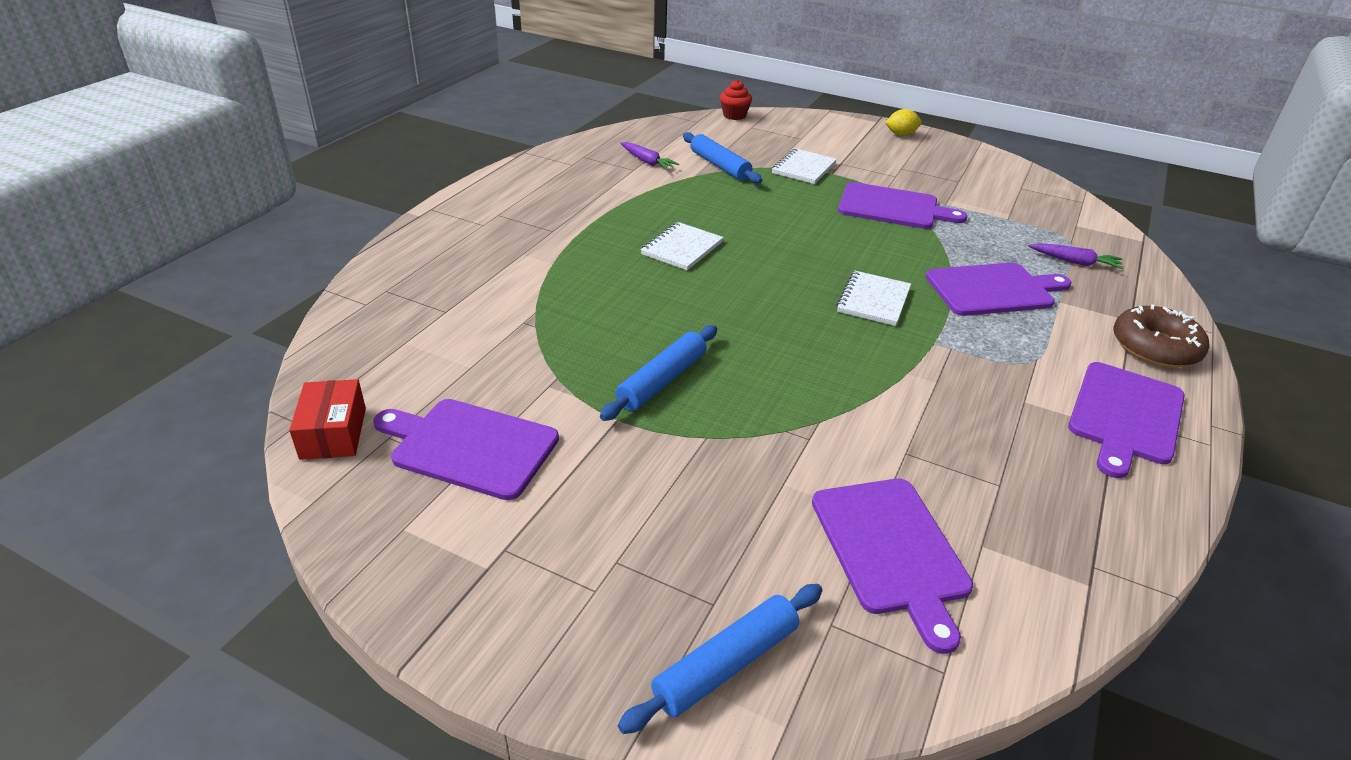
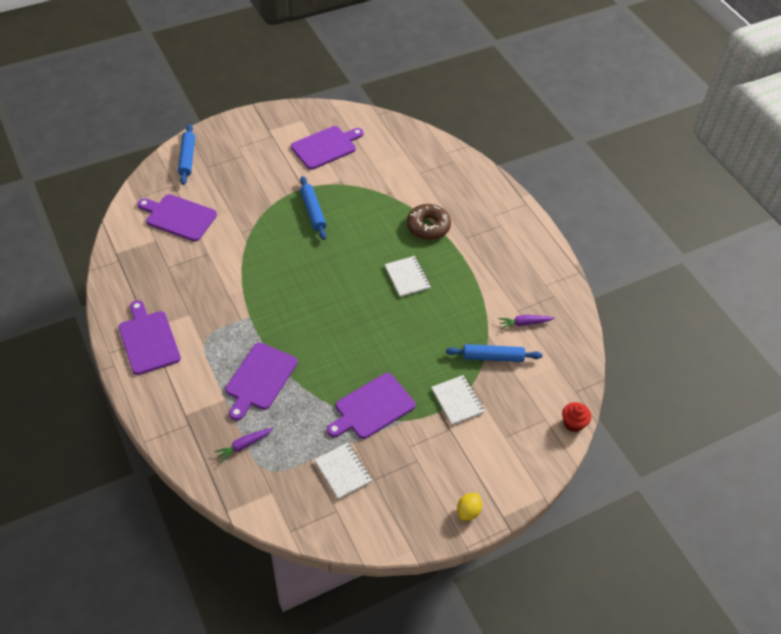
camera: 125 degrees right, 15 degrees up
red box [289,379,366,460] -> none
white notebook [836,271,911,326] -> white notebook moved to [314,443,372,499]
brown donut [1113,304,1209,368] -> brown donut moved to [407,204,451,240]

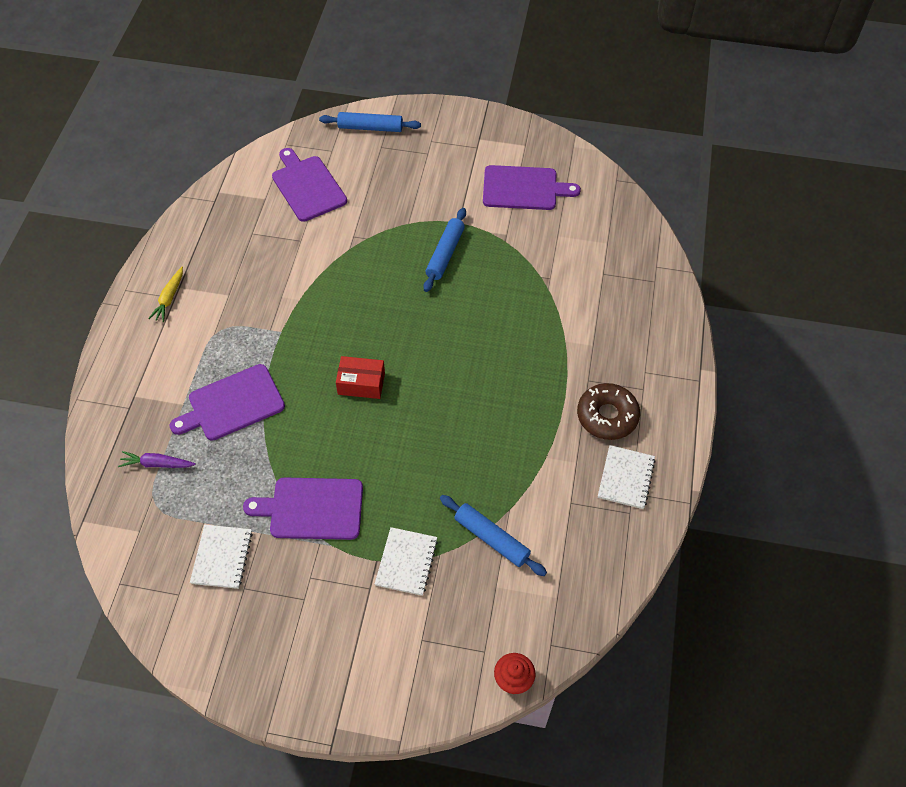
camera: 40 degrees right, 5 degrees up
purple cutting board [118,300,181,375] -> yellow carrot [148,267,183,322]
blue rolling pin [178,124,195,185] -> blue rolling pin turned 60 degrees clockwise [319,112,421,132]
white notebook [384,256,431,297] -> white notebook moved to [598,445,656,509]
brown donut [407,204,451,240] -> brown donut moved to [577,383,640,440]
yellow lemon [457,493,482,521] -> none
purple carrot [498,315,555,329] -> none
none -> red box [336,356,385,399]

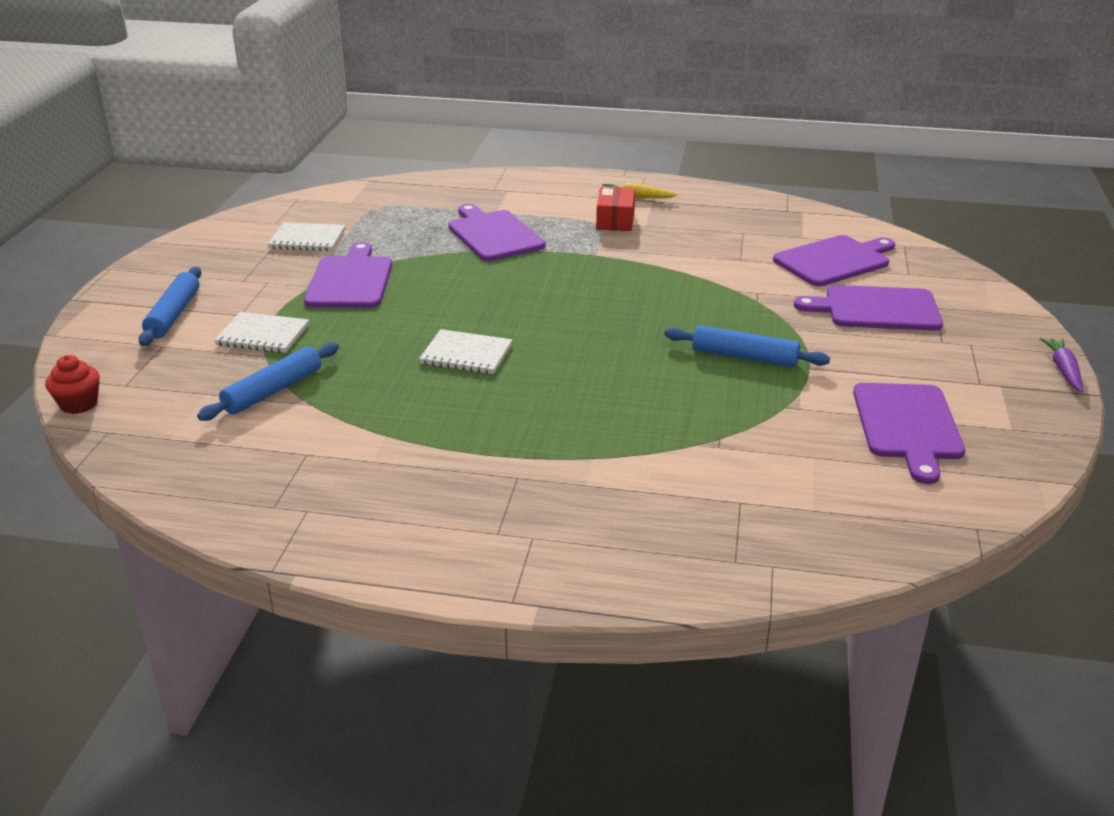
camera: 90 degrees right, 25 degrees down
purple carrot [118,451,196,468] -> purple carrot moved to [1040,338,1083,393]
blue rolling pin [319,112,421,132] -> blue rolling pin moved to [139,267,201,346]
red box [336,356,385,399] -> red box moved to [596,187,635,231]
brown donut [577,383,640,440] -> none
white notebook [598,445,656,509] -> white notebook moved to [419,329,512,374]
none -> purple cutting board [794,285,943,331]

